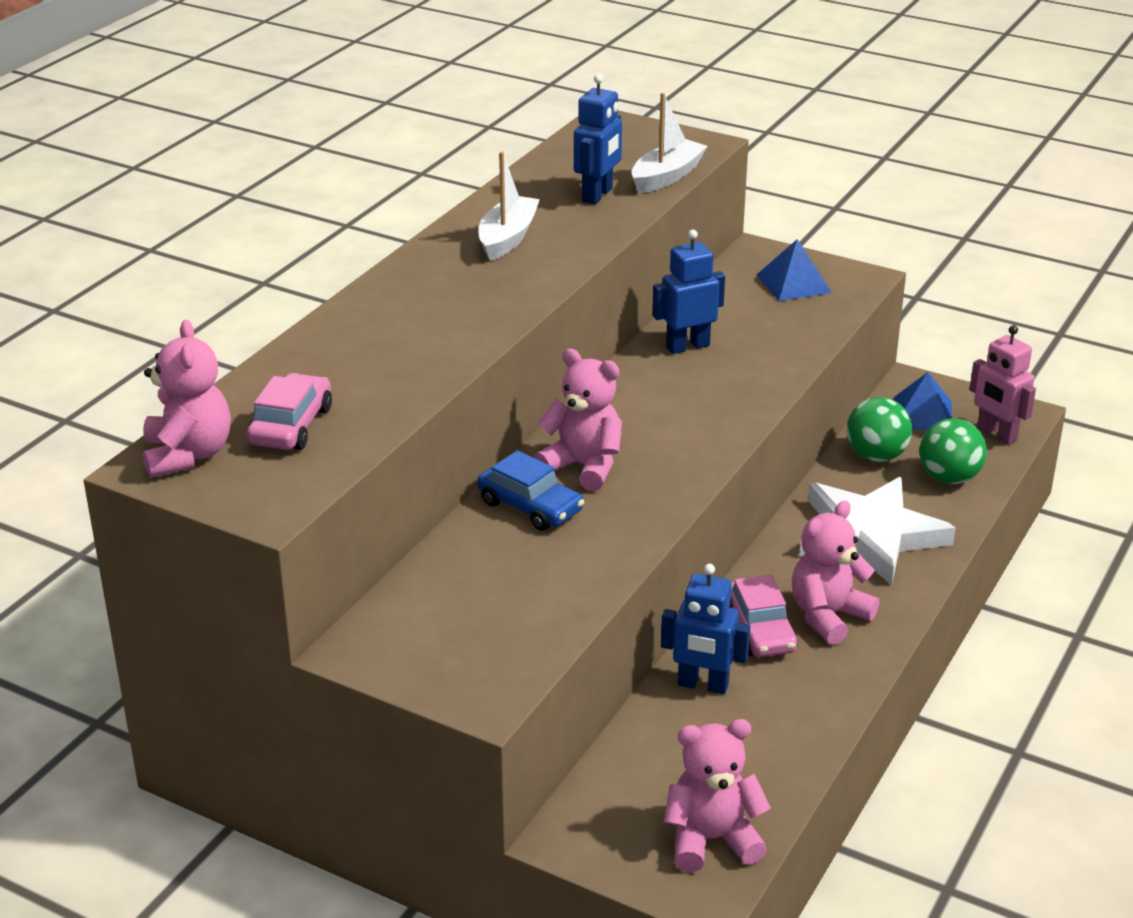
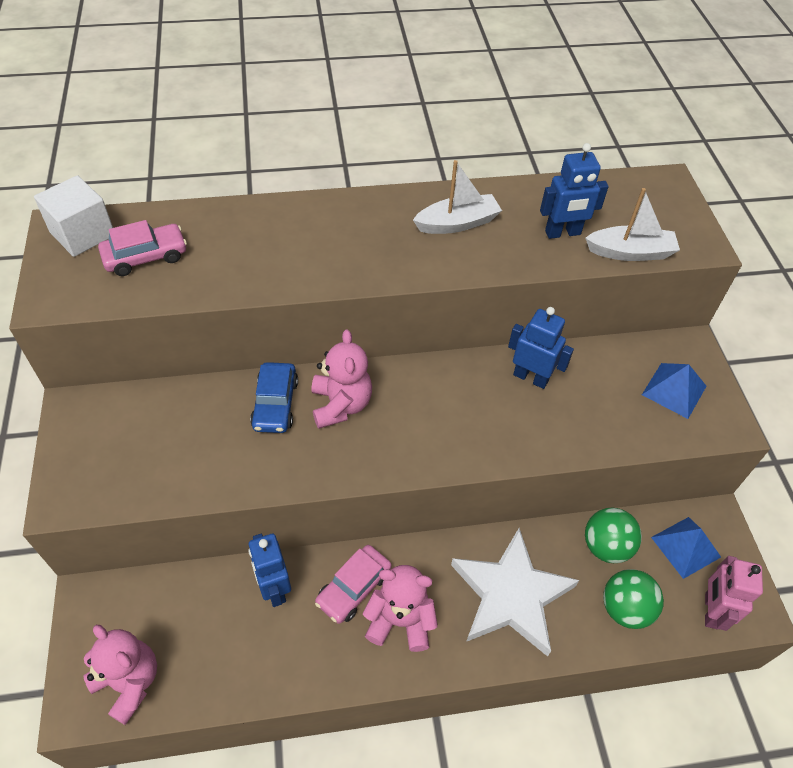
camera: 50 degrees right, 20 degrees up
pink teddy bear [143,320,231,478] -> white cube [34,175,113,257]

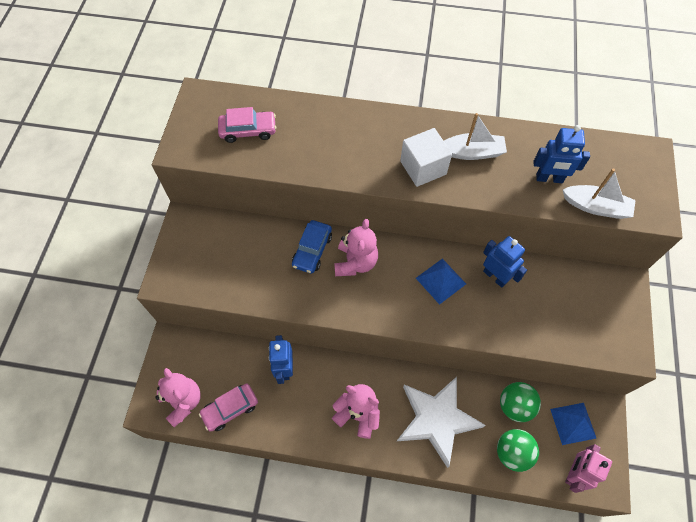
camera: 20 degrees right, 10 degrees up
white cube [34,175,113,257] -> white cube moved to [400,128,452,187]
pink car [315,545,392,624] -> pink car moved to [199,384,258,432]
blue pyramid [642,363,706,419] -> blue pyramid moved to [416,258,466,305]

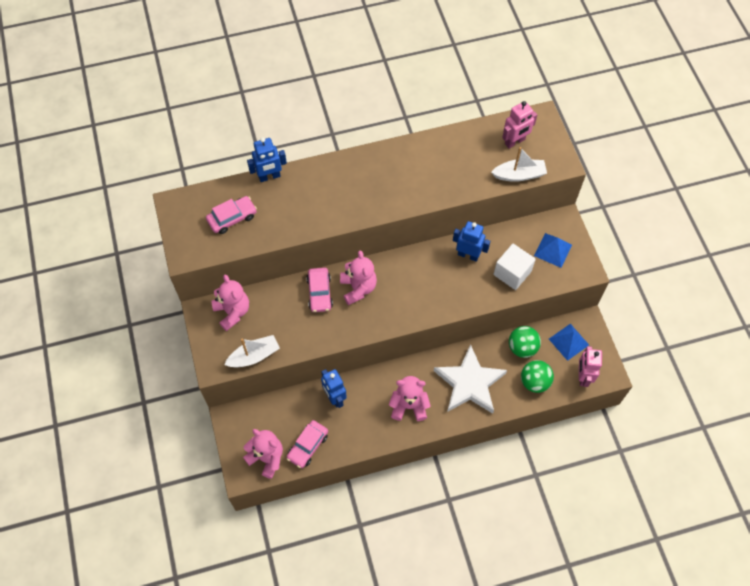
camera: 25 degrees left, 0 degrees up
blue car [292,220,332,274] -> pink car [306,268,333,312]
white cube [400,128,452,187] -> white cube moved to [493,244,536,290]
blue pyramid [416,258,466,305] -> blue pyramid moved to [534,233,572,268]
white boat [444,113,507,160] -> white boat moved to [224,335,280,367]
blue robot [533,125,590,183] -> blue robot moved to [247,137,287,182]
none -> pink teddy bear [211,275,249,331]
none -> pink robot [502,101,537,149]

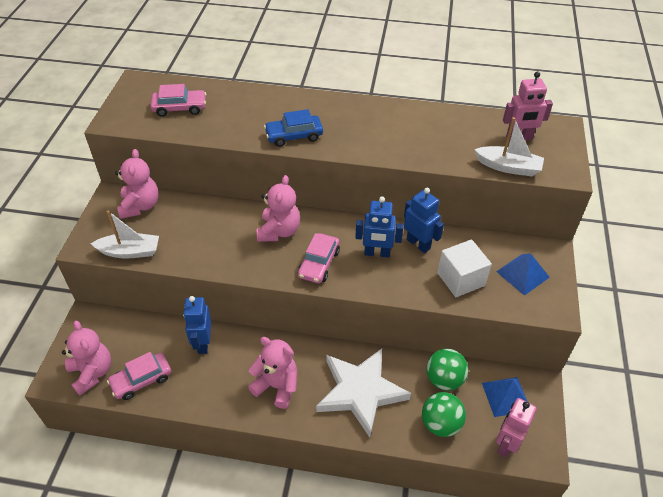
camera: 25 degrees right, 15 degrees down
blue robot [247,137,287,182] -> blue robot moved to [355,196,403,257]
pink car [306,268,333,312] -> pink car moved to [298,233,340,283]
none -> blue car [264,109,323,147]

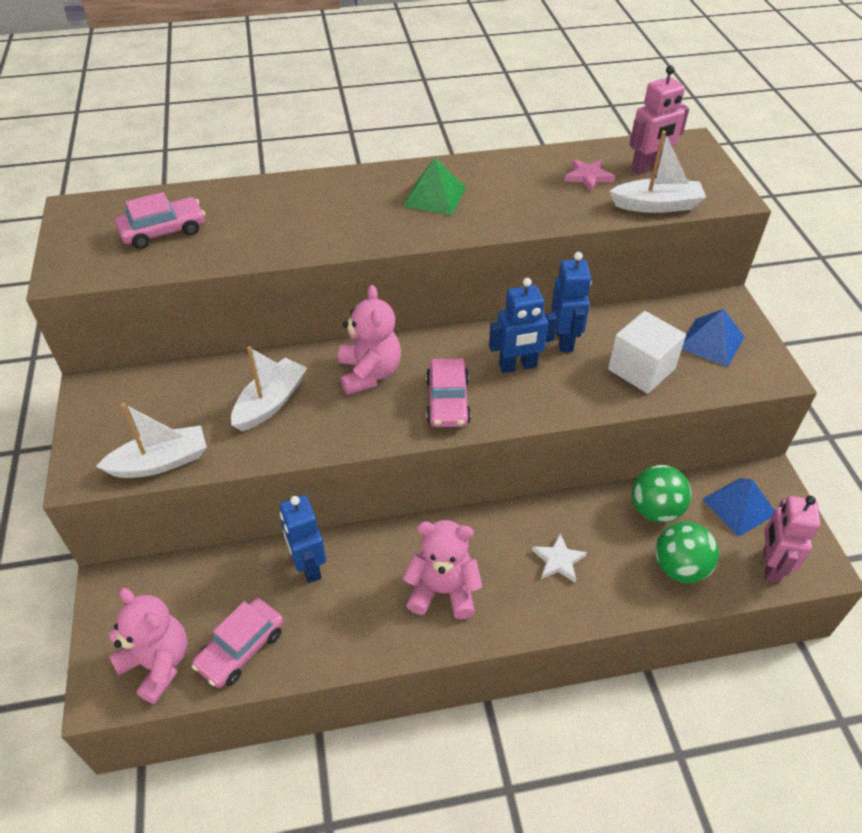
camera: 20 degrees left, 0 degrees up
pink teddy bear [115,149,158,219] -> none
blue car [264,109,323,147] -> none
white star [316,348,411,437] -> white star [532,533,587,583], size x0.40
blue robot [404,188,444,253] -> blue robot turned 60 degrees clockwise [551,252,592,352]
none -> white boat [231,346,307,431]
none -> green pyramid [403,158,466,216]
none -> pink star [565,159,615,191]

